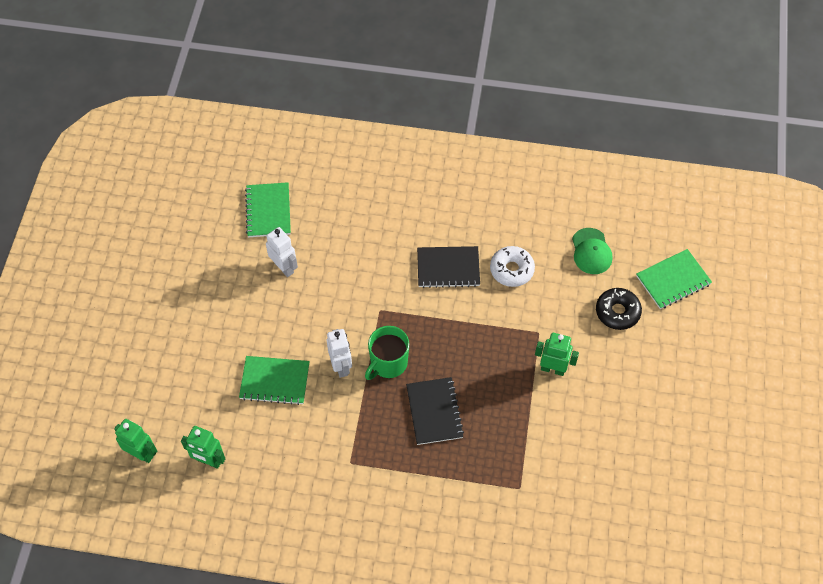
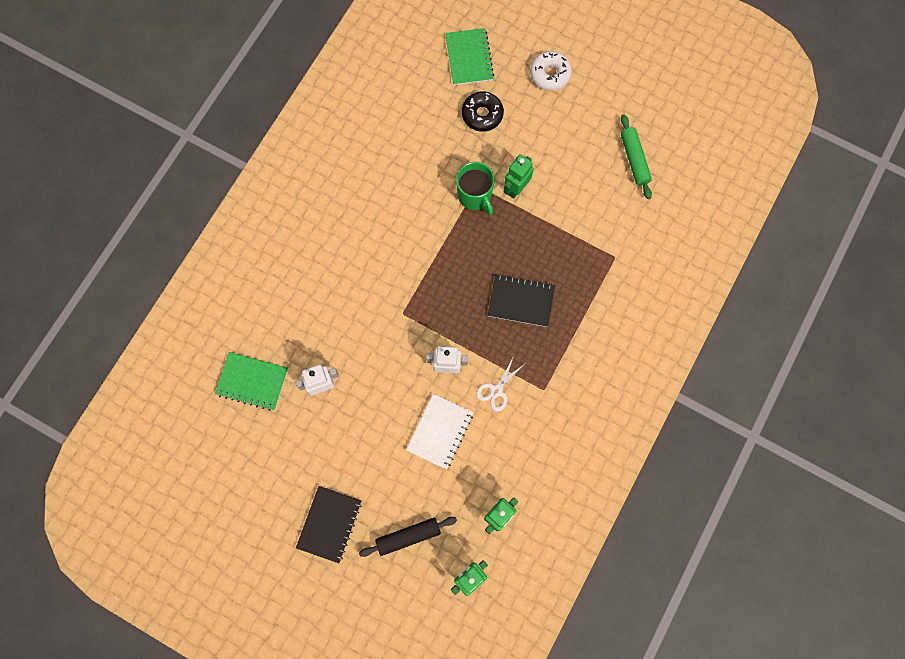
camera: 70 degrees left, 15 degrees up
green notebook [239,356,310,405] -> white notebook [406,394,474,470]
green mug [365,326,409,380] -> green mug moved to [456,162,495,215]
black notebook [417,246,480,288] -> black notebook moved to [296,486,362,563]
white donut [490,246,535,287] -> white donut moved to [530,51,572,90]
green cap [572,228,613,274] -> none
none -> black rolling pin [359,517,457,557]
none -> white scissors [476,356,524,412]
none -> green rolling pin [621,114,652,199]

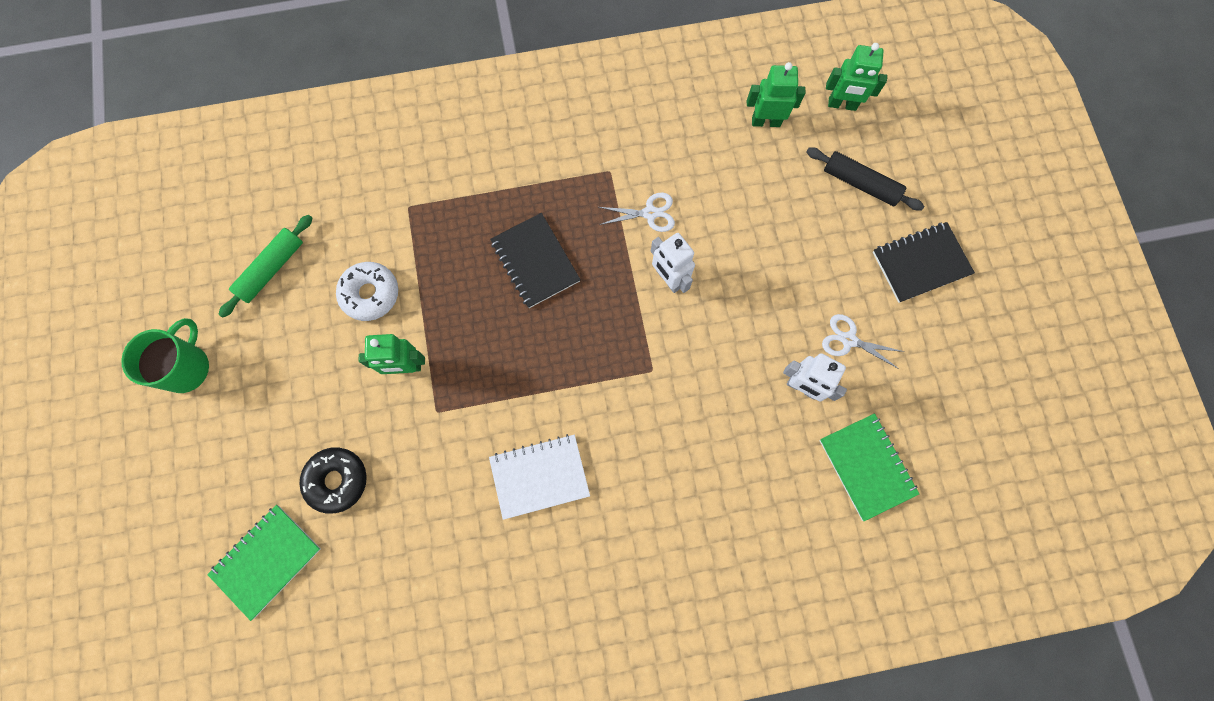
camera: 130 degrees left, 0 degrees up
white notebook [406,394,474,470] -> white notebook moved to [489,434,590,520]
green mug [456,162,495,215] -> green mug moved to [121,318,209,393]
white donut [530,51,572,90] -> white donut moved to [336,262,398,321]
none -> white scissors [822,314,905,369]

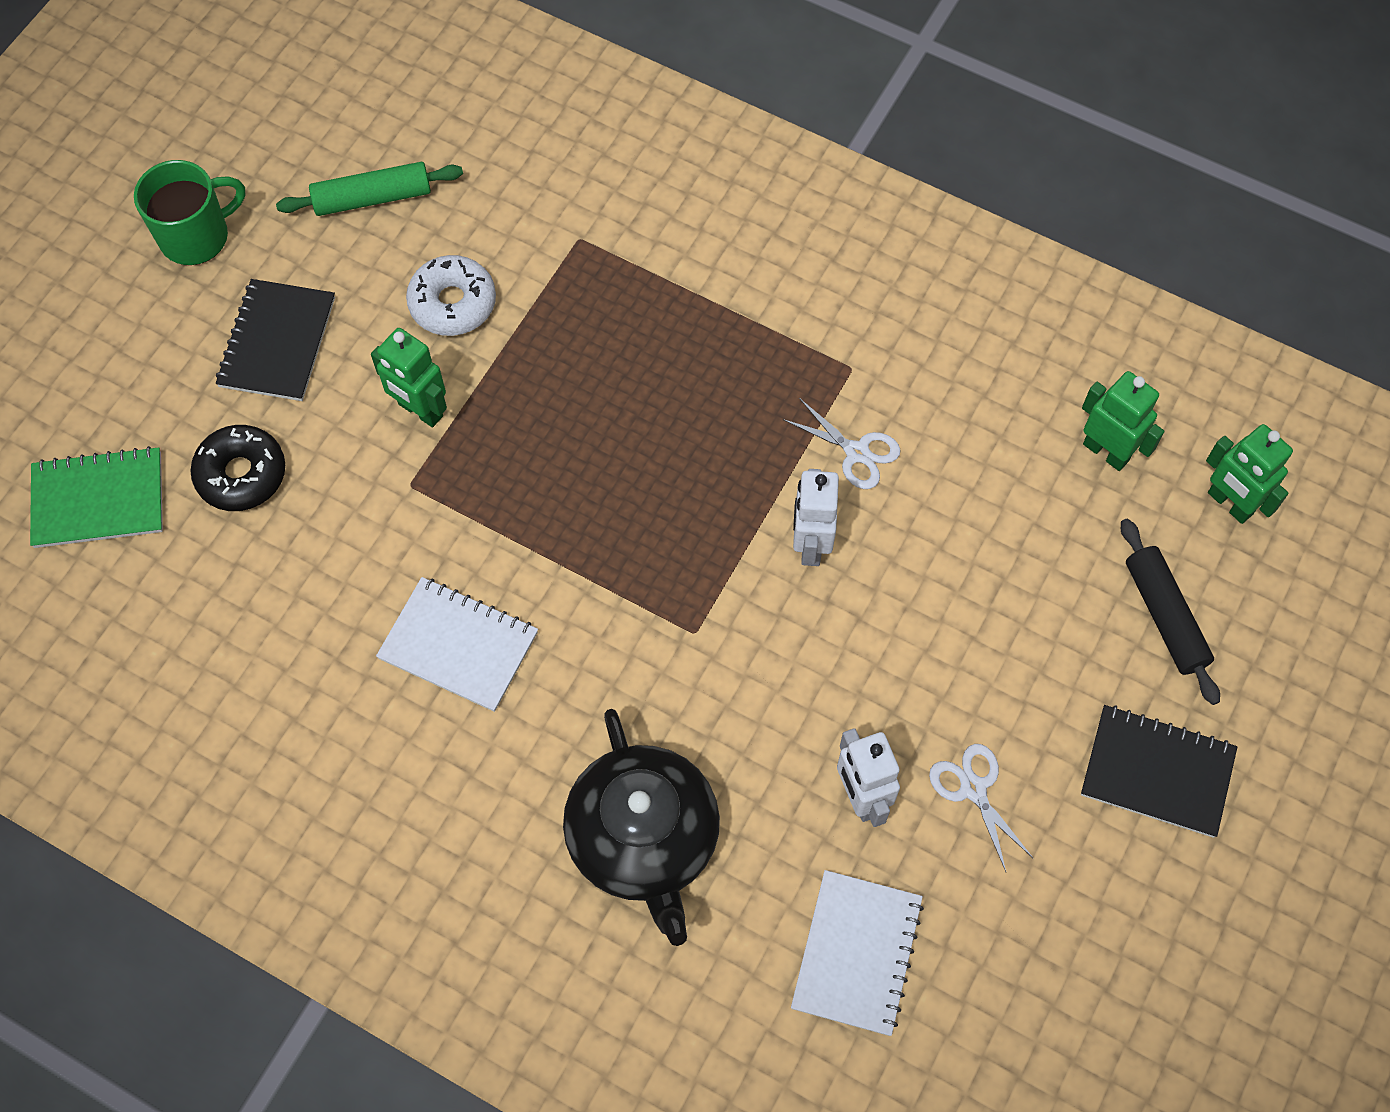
camera: 40 degrees right, 10 degrees down
black notebook [490,213,581,308] -> black notebook moved to [216,279,335,401]
green notebook [819,413,919,521] -> white notebook [791,870,924,1036]
none -> black teapot [563,709,720,946]

